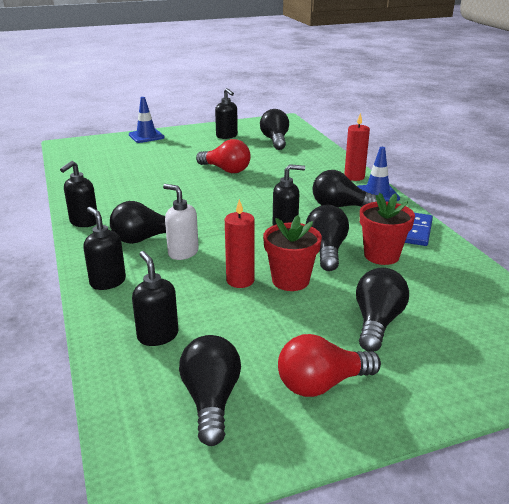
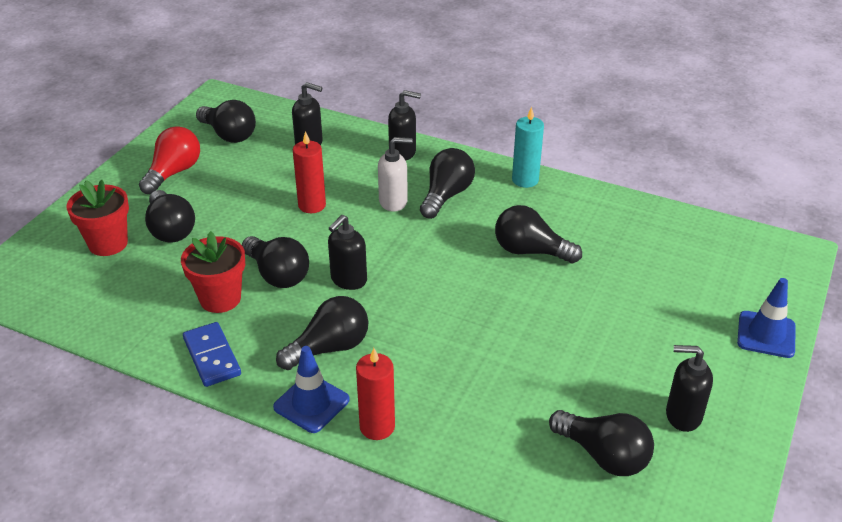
camera: 135 degrees right, 10 degrees up
black soap dispenser [60,161,97,227] -> turquoise candle [512,107,544,188]
red light bulb [196,139,251,173] -> none
red flower pot [263,215,322,291] -> red flower pot moved to [67,180,129,256]
none -> black light bulb [495,205,582,263]

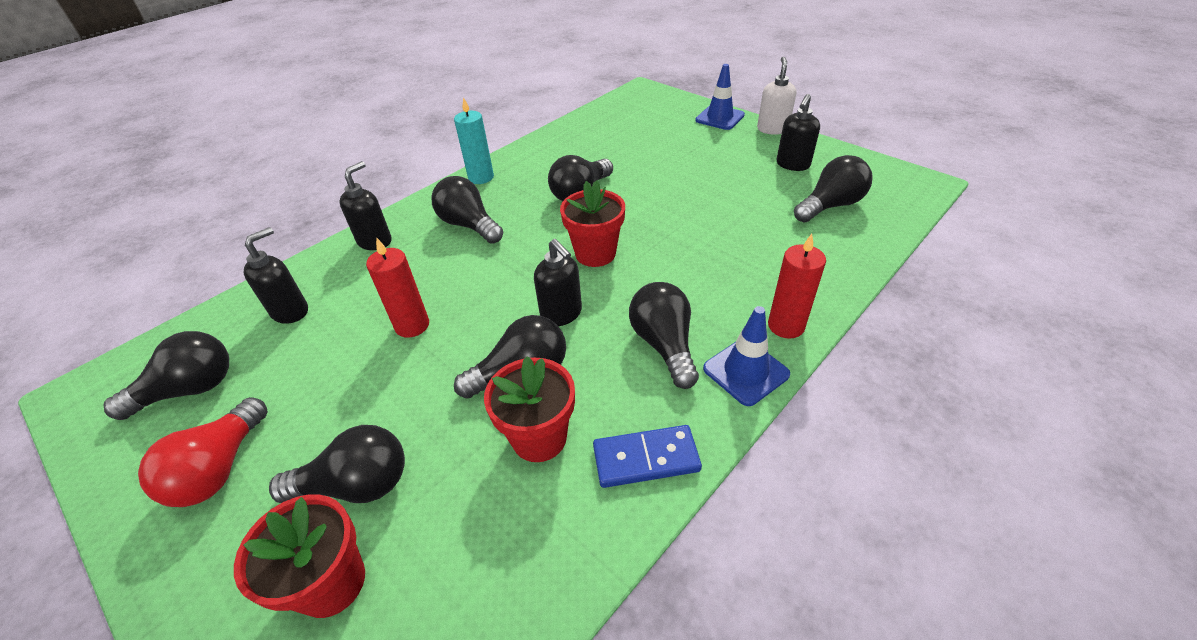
camera: 70 degrees left, 5 degrees up
red light bulb [139,126,200,194] -> red light bulb turned 120 degrees counterclockwise [138,397,268,507]
white soap dispenser [378,137,413,212] -> white soap dispenser moved to [757,57,796,135]
none -> red flower pot [560,180,625,267]

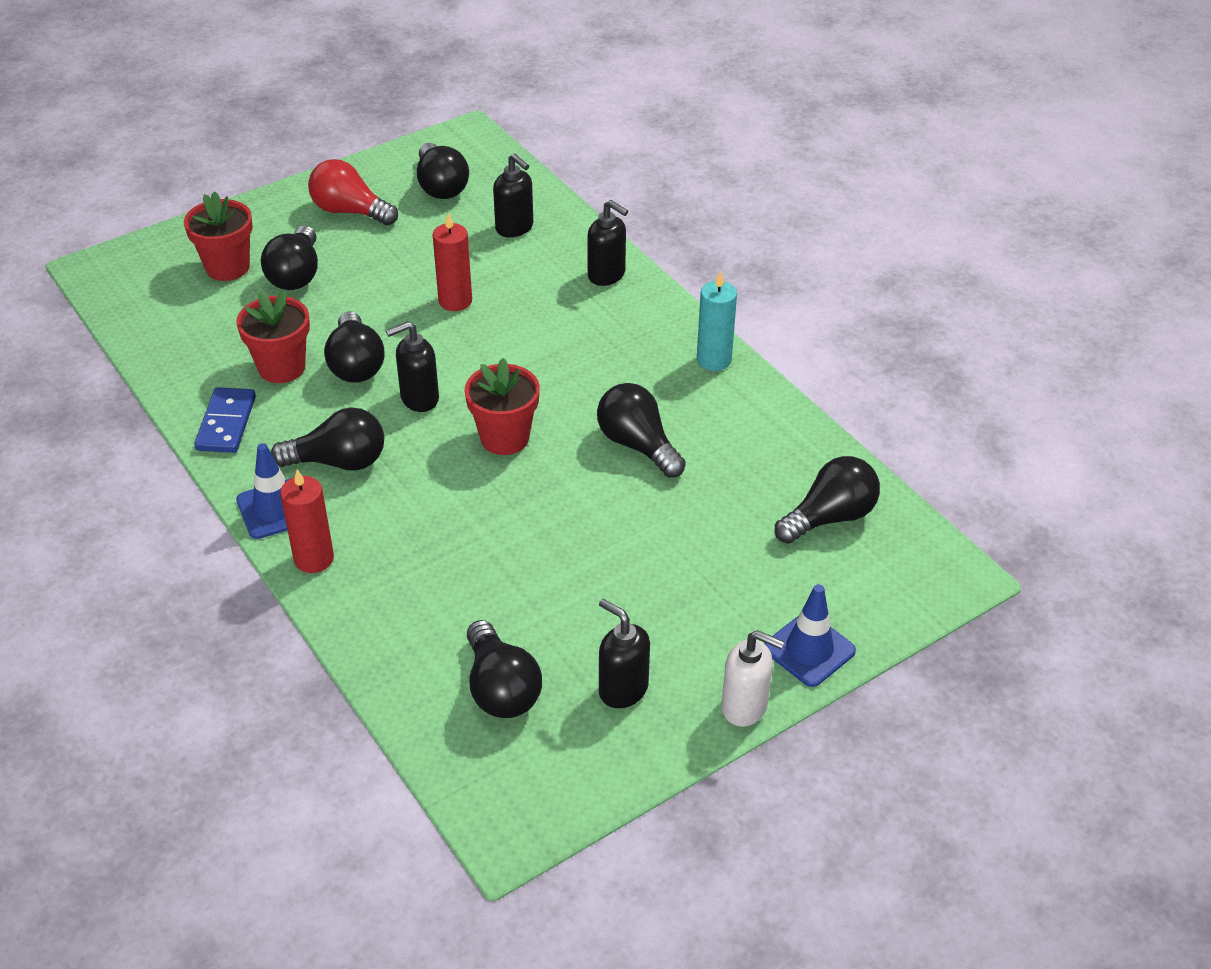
camera: 100 degrees right, 0 degrees up
black light bulb [432,176,503,244] -> black light bulb moved to [774,456,880,544]

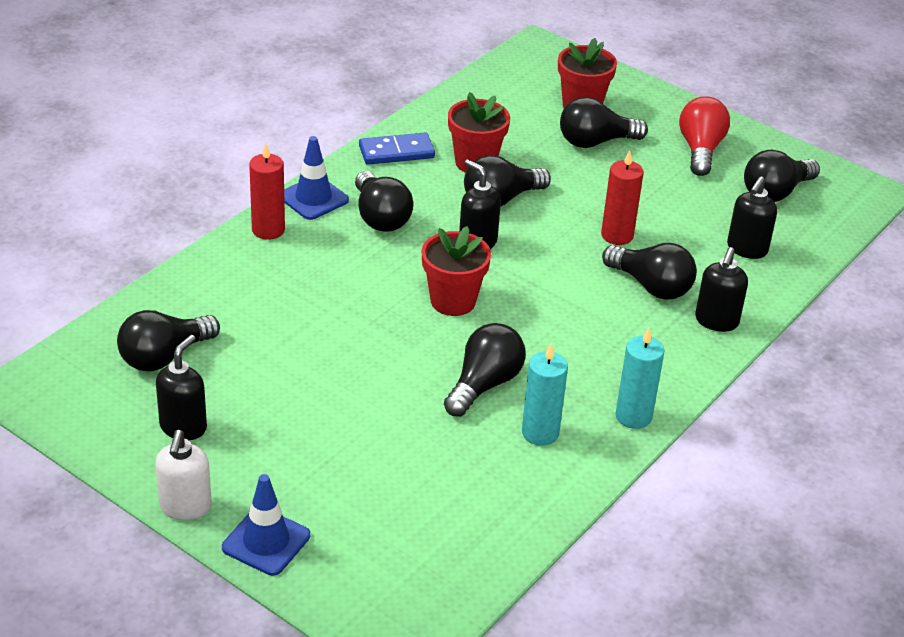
camera: 70 degrees right, 5 degrees down
black light bulb [774,456,880,544] -> black light bulb moved to [602,243,697,300]
none -> turquoise candle [522,344,568,446]

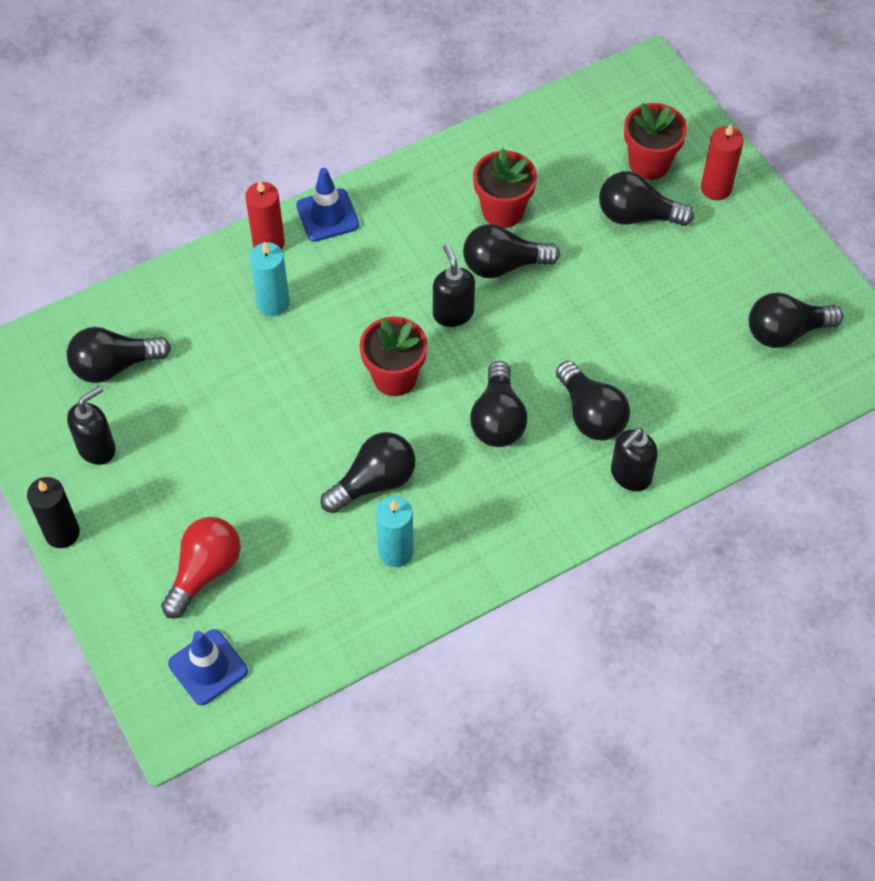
camera: 25 degrees right, 20 degrees up
white soap dispenser [155,430,212,520] -> black candle [27,477,80,548]
blue traffic cone [222,474,310,576] -> blue traffic cone moved to [168,629,248,705]
black light bulb [355,171,413,232] -> black light bulb moved to [470,361,527,447]
blue domino [359,132,435,165] -> none
red candle [601,150,644,245] -> red candle moved to [701,124,744,200]
turquoise candle [615,328,665,429] -> turquoise candle moved to [250,241,290,316]
red light bulb [679,96,730,176] -> red light bulb moved to [161,517,241,619]
black soap dispenser [727,176,777,259] -> none

